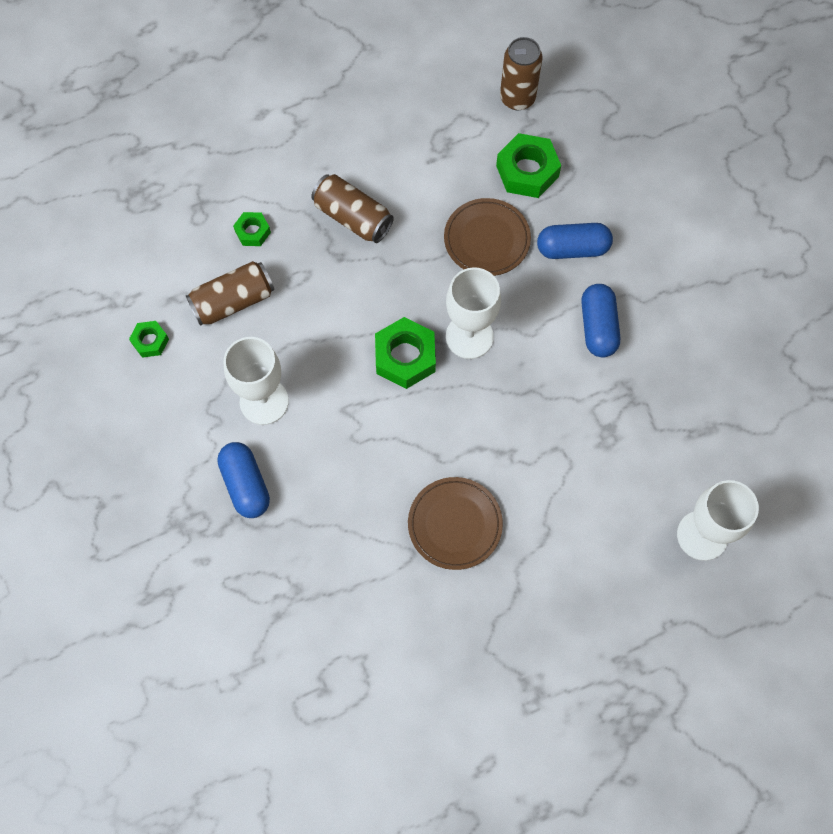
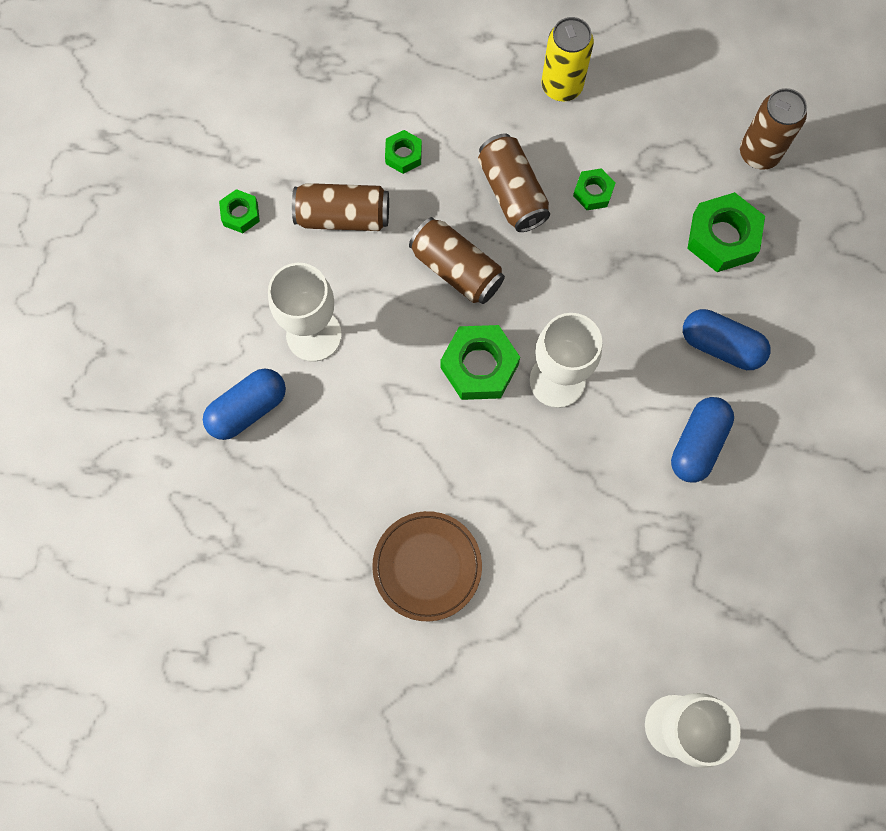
camera: 30 degrees right, 5 degrees up
blue capsule [217,442,270,518] -> blue capsule turned 45 degrees clockwise [203,368,286,440]
brown plate [444,198,531,276] -> none
none -> brown can [409,217,505,304]
none -> yellow can [542,17,594,101]
none -> green nut [573,168,615,210]

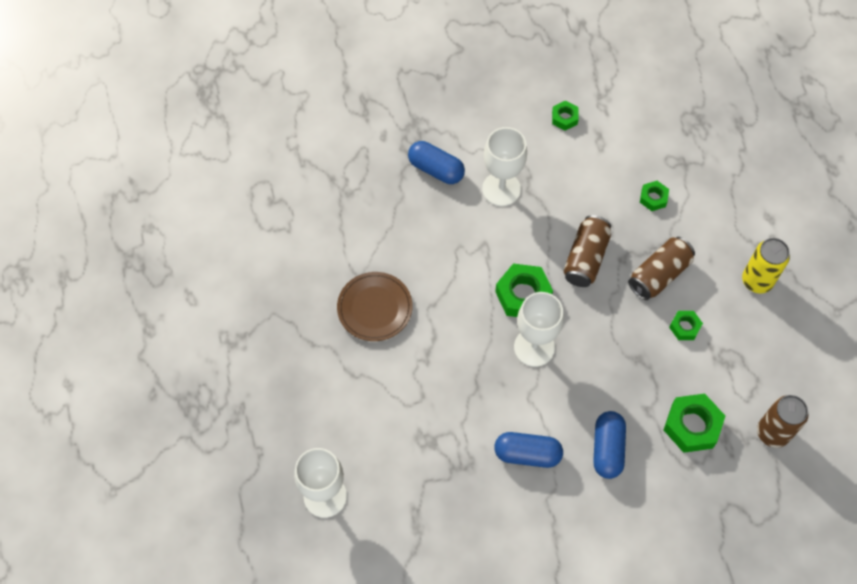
camera: 70 degrees right, 10 degrees down
brown can [292,183,389,231] -> none

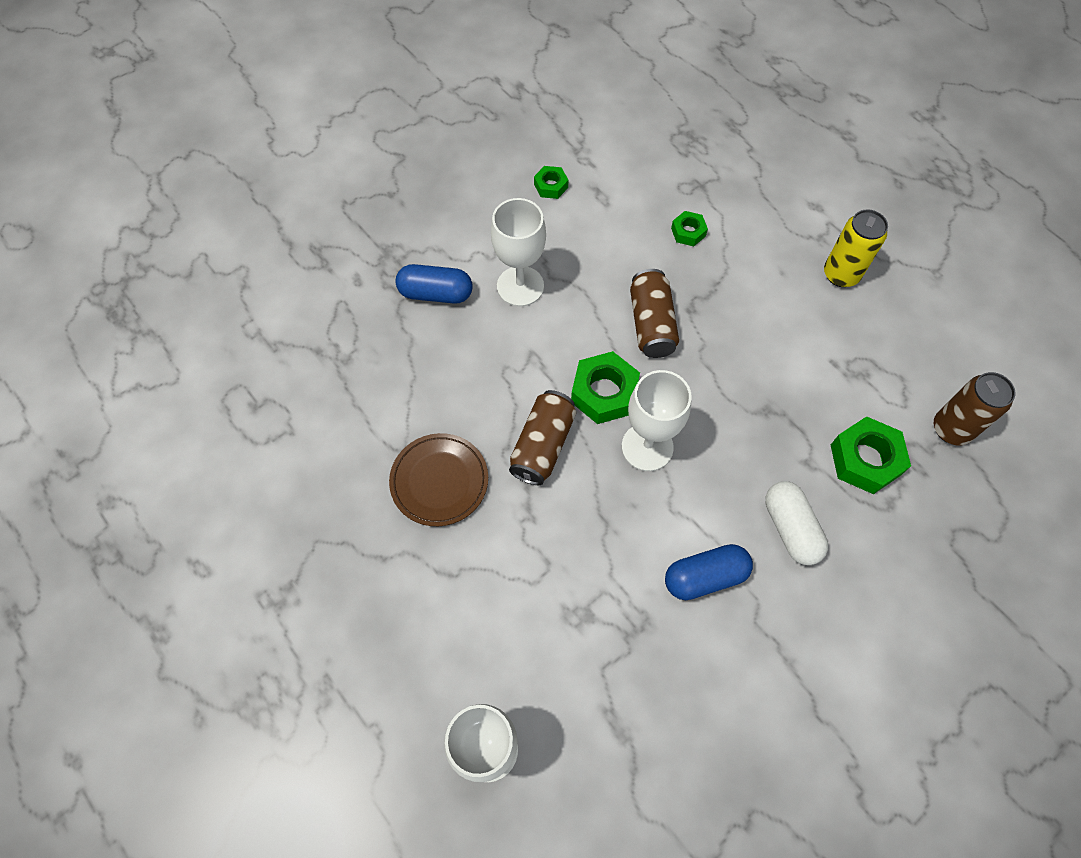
camera: 25 degrees left, 0 degrees up
blue capsule [593,411,626,479] -> white capsule [765,481,828,565]
brown can [628,237,695,300] -> brown can moved to [509,390,576,485]
green nut [669,311,703,340] -> none

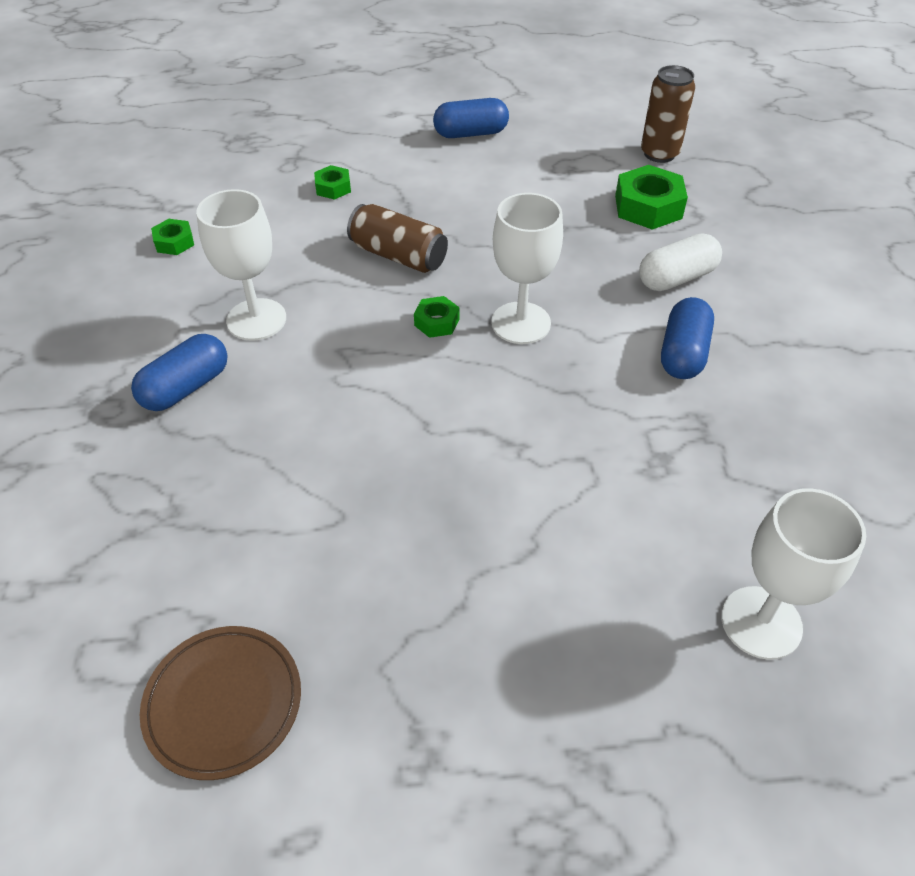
camera: 55 degrees left, 15 degrees down
brown plate [389,433,488,526] -> brown plate moved to [140,626,301,780]
brown can [509,390,576,485] -> none
green nut [571,351,640,424] -> green nut [414,296,459,338], size x0.55
white capsule [765,481,828,565] -> white capsule turned 45 degrees counterclockwise [639,233,722,291]
yellow can [824,209,888,287] -> blue capsule [433,98,509,138]

